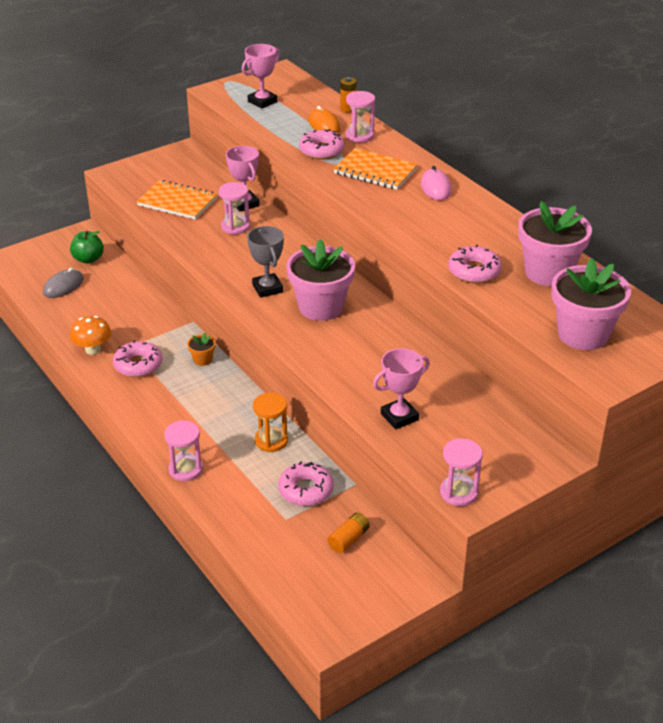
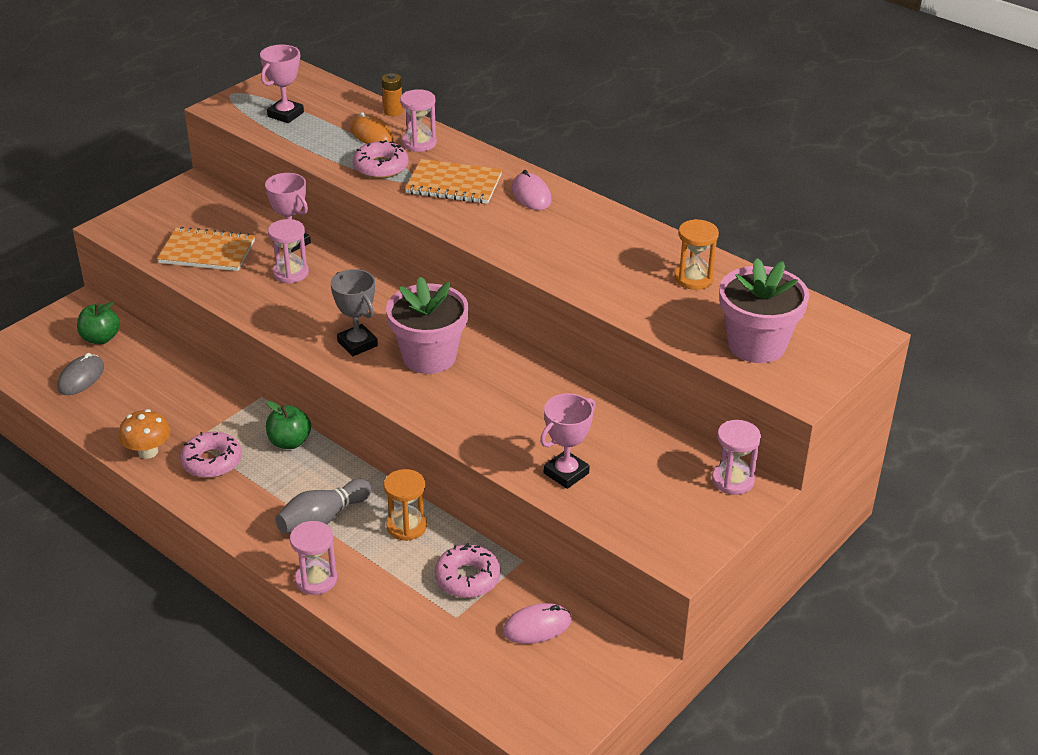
camera: 15 degrees left, 0 degrees up
orange flower pot [187,333,216,366] -> green apple [266,401,311,449]
orange battery [328,513,370,553] -> pink mouse [502,603,572,644]
pink hourglass [440,438,483,506] -> pink hourglass moved to [712,420,761,495]
pink donut [448,245,502,283] -> none
pink flower pot [518,201,592,286] -> orange hourglass [674,219,719,290]
none -> grey bowling pin [276,479,372,534]

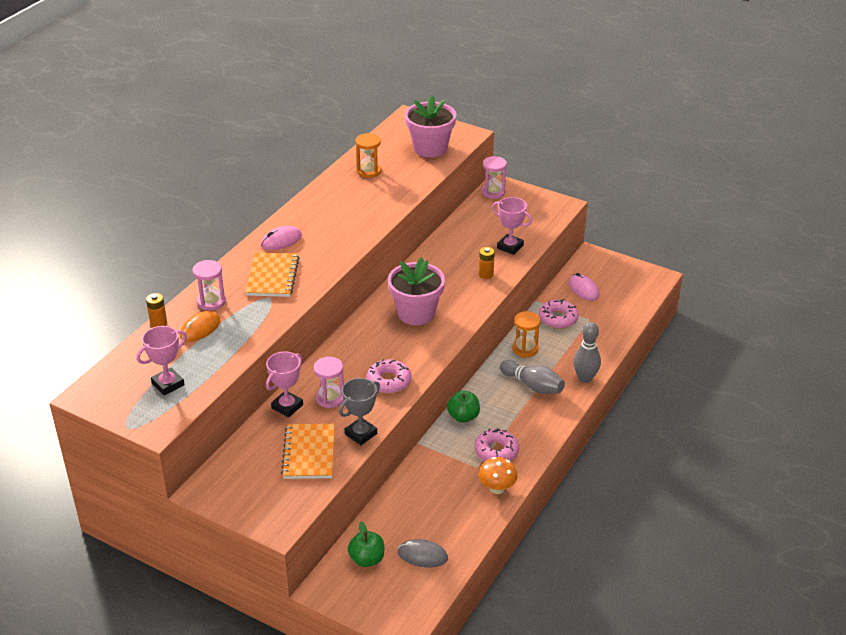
camera: 100 degrees left, 0 degrees up
pink trophy [260,45,304,123] -> pink trophy turned 60 degrees counterclockwise [136,326,187,395]
pink hourglass [290,521,337,595] -> grey bowling pin [573,322,601,383]
grey trophy [331,269,378,356] -> grey trophy moved to [339,378,380,445]
pink donut [353,140,408,179] -> pink donut moved to [367,359,411,394]
none -> orange battery [479,247,495,279]

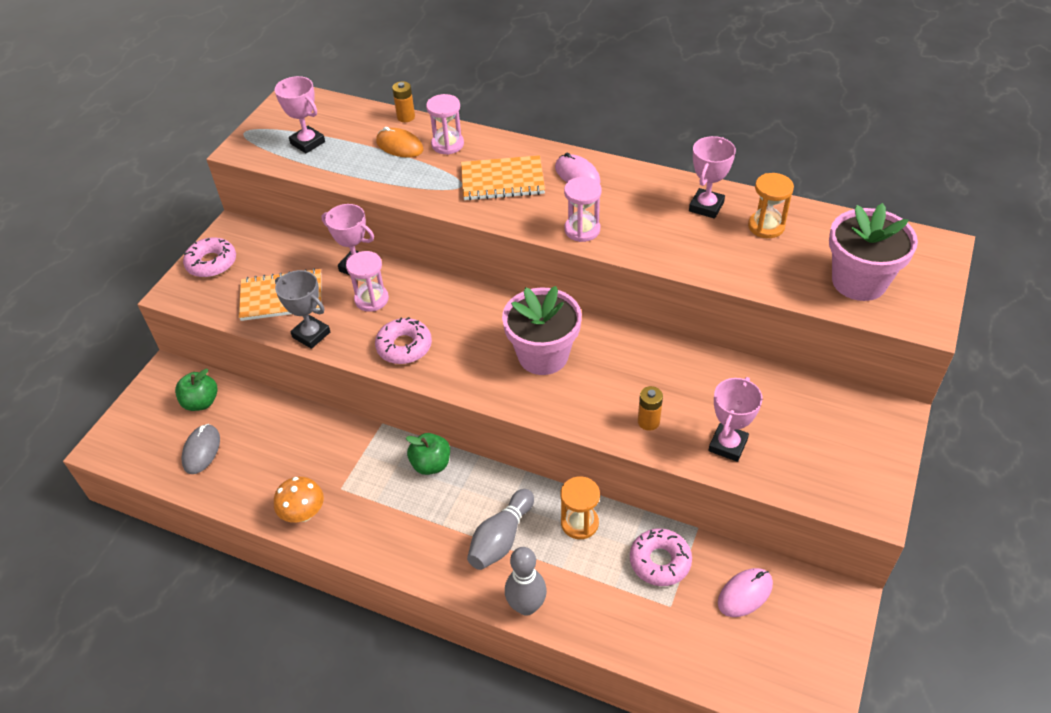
camera: 85 degrees right, 10 degrees up
pink donut [474,428,519,461] -> pink donut moved to [183,237,236,278]
pink hourglass [482,156,507,199] -> pink hourglass moved to [564,177,602,242]
none -> pink trophy [689,136,736,219]

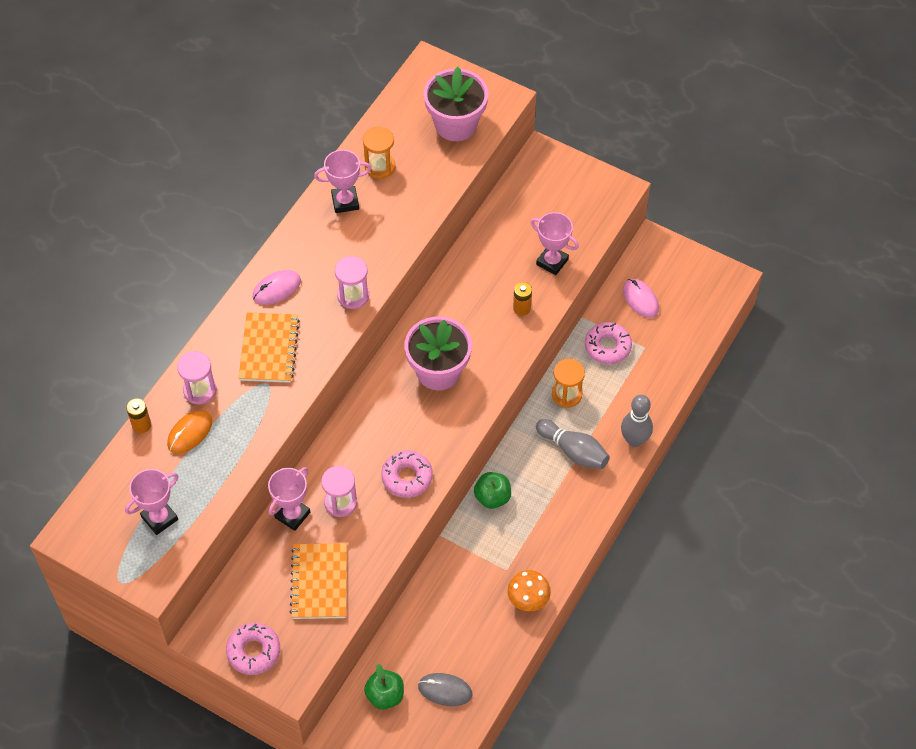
camera: 85 degrees left, 10 degrees up
grey trophy [275,270,330,349] -> none
pink trophy [689,136,736,219] -> pink trophy turned 45 degrees counterclockwise [314,150,371,213]

